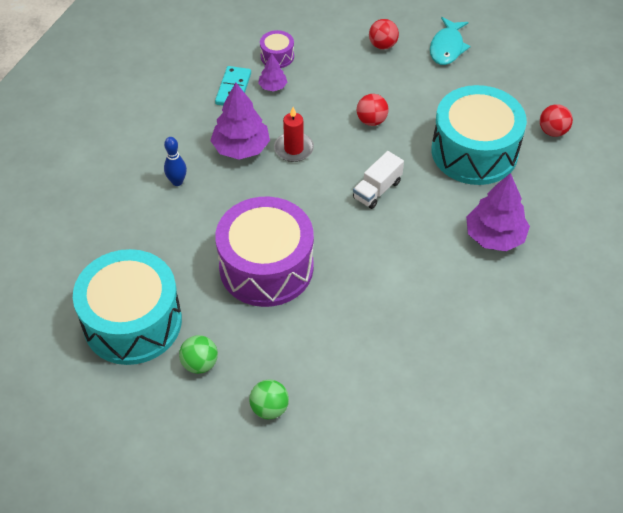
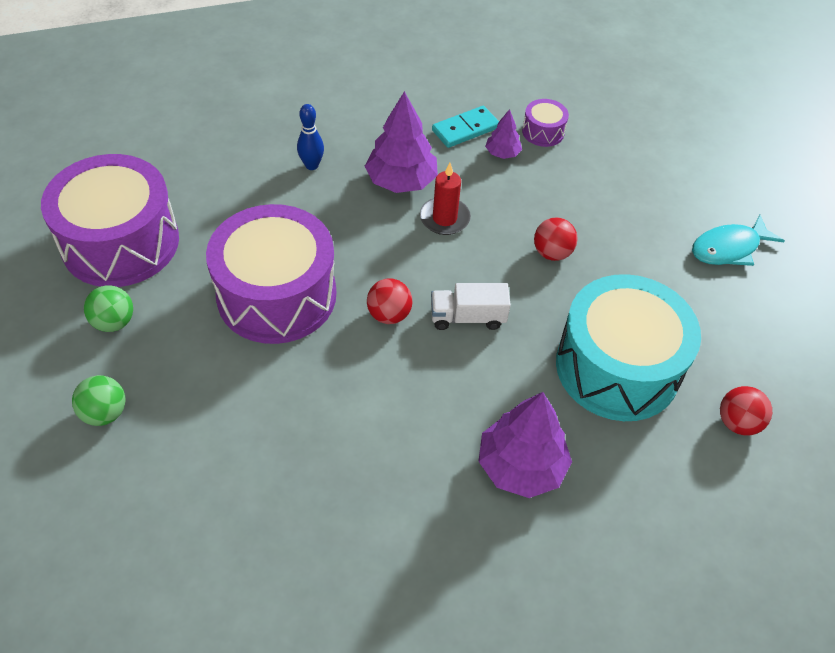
camera: 45 degrees right, 0 degrees up
turquoise drum [73,249,182,365] -> purple drum [41,154,179,287]
red ball [369,19,399,49] -> red ball moved to [367,279,413,324]

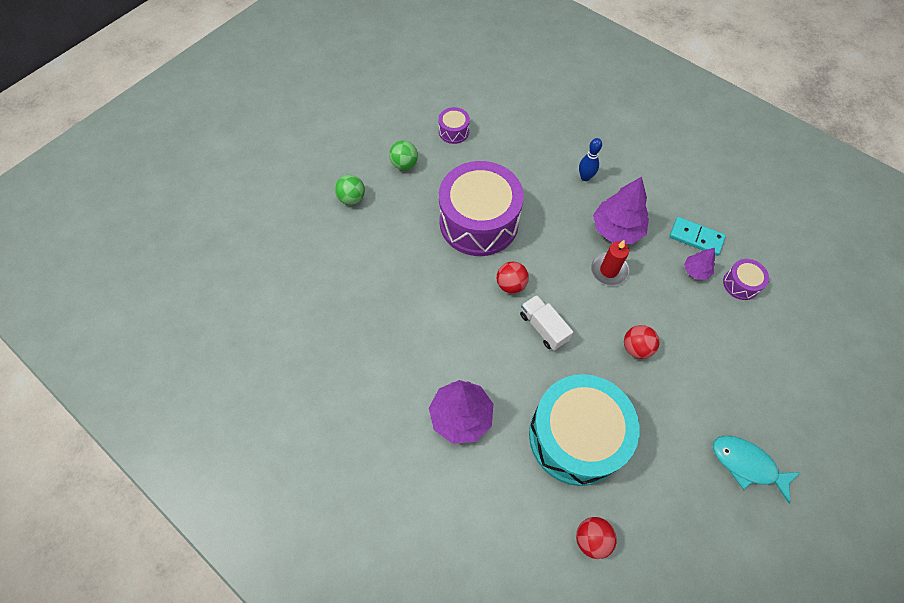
camera: 60 degrees right, 10 degrees up
purple drum [41,154,179,287] -> purple drum [438,107,470,144], size x0.42

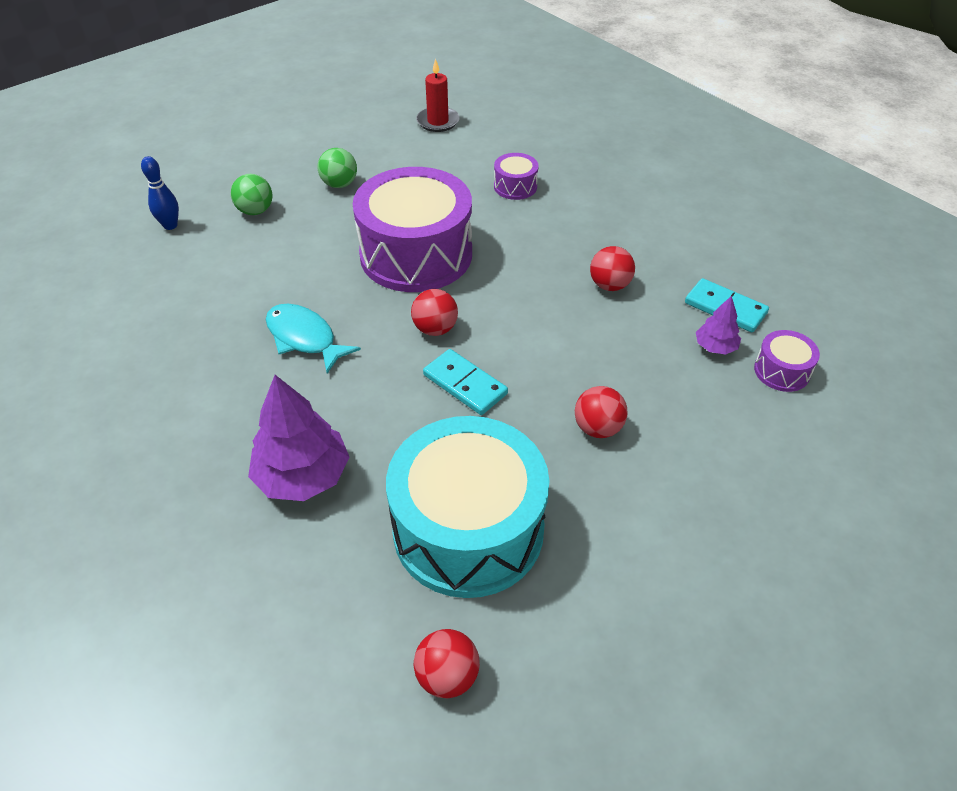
camera: 10 degrees right, 15 degrees down
purple drum [438,107,470,144] -> purple drum moved to [494,153,539,200]
white truck [520,295,573,351] -> turquoise domino [423,349,508,415]
blue bowling pin [579,138,602,181] -> blue bowling pin moved to [141,156,179,230]
red candle [591,240,629,286] -> red candle moved to [416,58,460,132]
purple tree [593,177,649,244] -> red ball [590,246,635,291]
turquoise fish [713,436,801,504] -> turquoise fish moved to [266,304,361,374]

